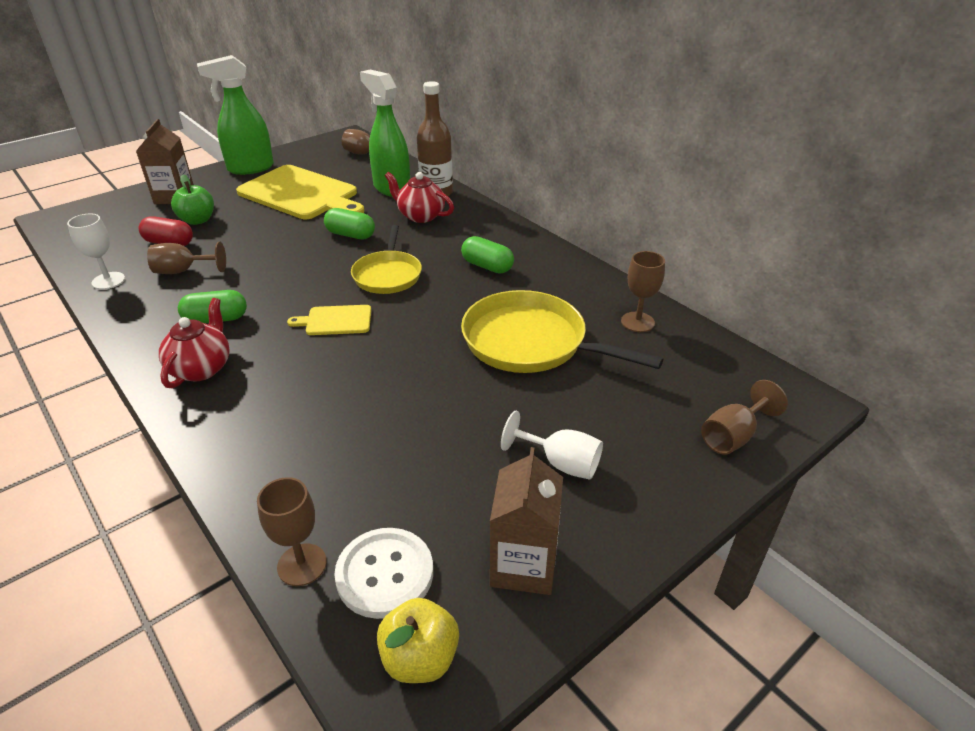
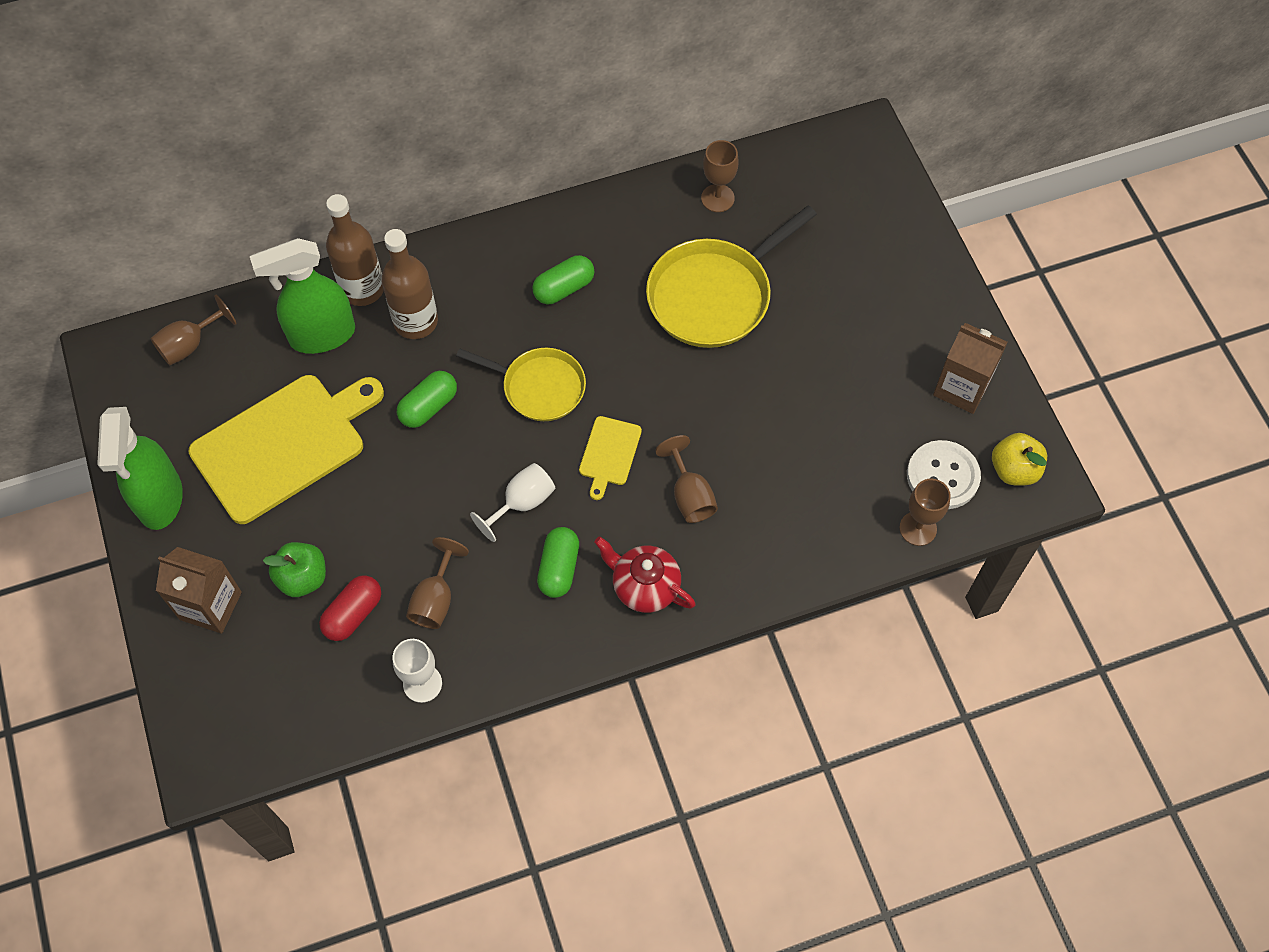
camera: 70 degrees left, 25 degrees up
red teapot [385,172,454,223] -> brown bottle [381,229,438,339]
white goblet [501,411,603,480] -> white goblet moved to [470,463,555,542]
brown goblet [701,380,788,455] -> brown goblet moved to [655,435,718,523]

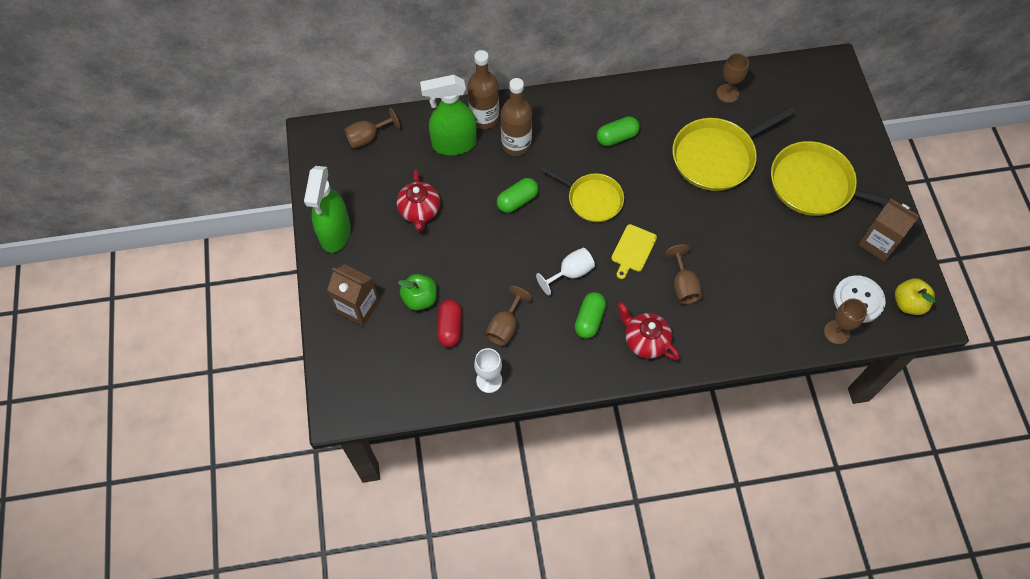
camera: 10 degrees right, 0 degrees up
yellow cutting board [188,375,384,524] -> red teapot [397,170,440,231]
red capsule [319,575,381,641] -> red capsule turned 45 degrees counterclockwise [437,299,462,347]
none -> yellow pan [771,141,912,216]

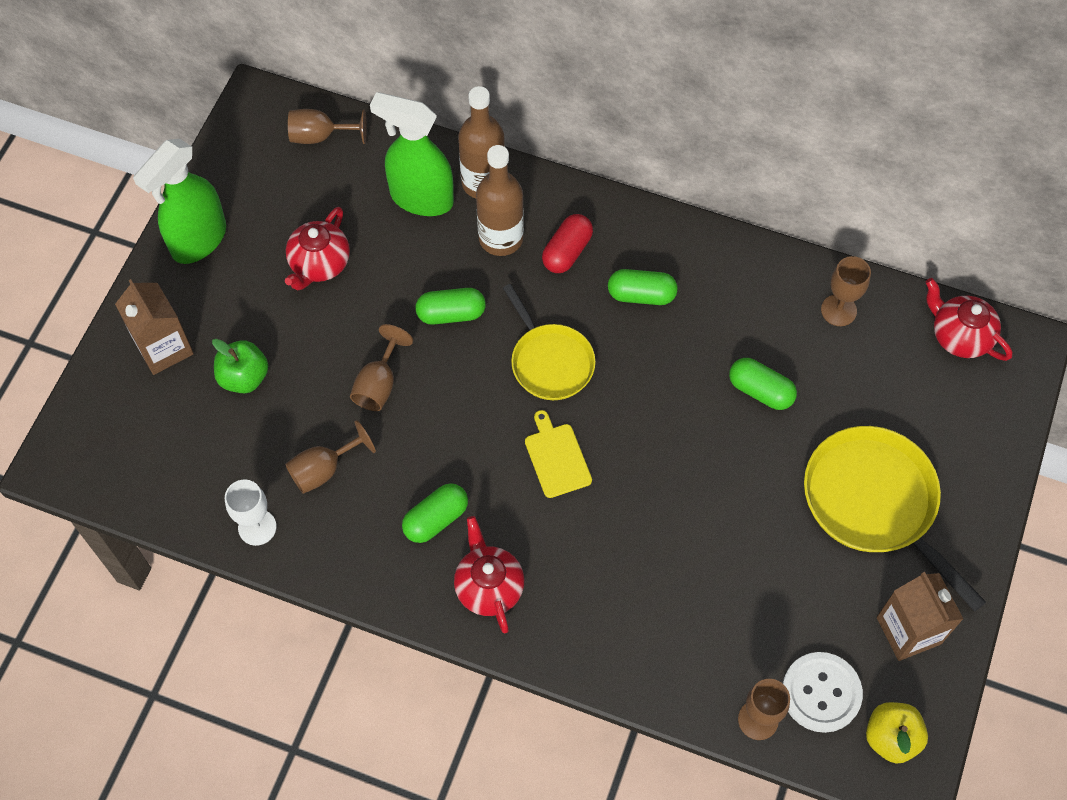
camera: 30 degrees right, 0 degrees up
red capsule [437,299,462,347] -> red capsule moved to [542,214,593,273]
white goblet [536,248,595,295] -> none
yellow cutting board [611,224,657,279] -> yellow cutting board turned 105 degrees clockwise [525,410,592,498]
brown goblet [665,244,703,304] -> brown goblet moved to [350,324,413,411]
yellow pan [673,106,795,191] -> green capsule [729,358,797,410]
none -> red teapot [925,278,1012,361]

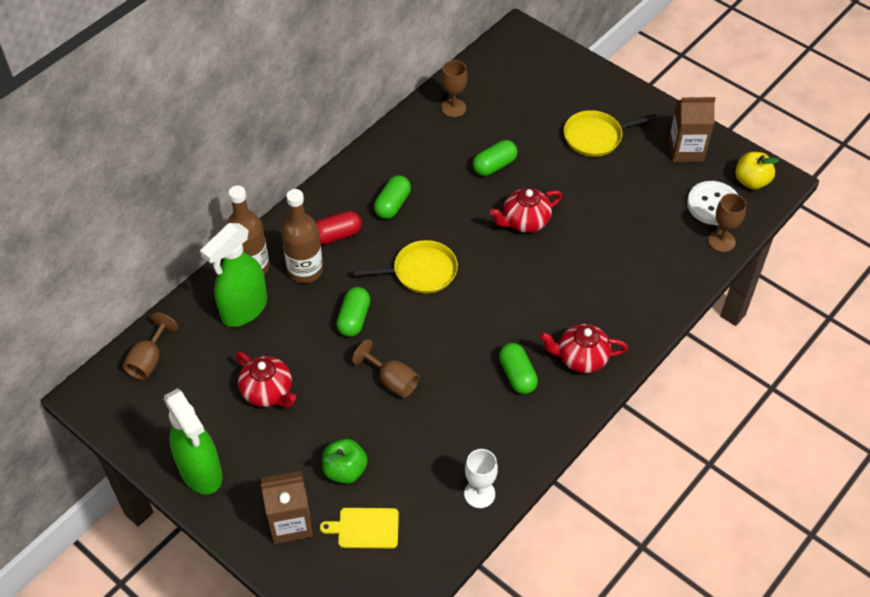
camera: 70 degrees left, 10 degrees down
brown goblet [285,420,376,494] -> none
yellow cutting board [525,410,592,498] -> yellow cutting board moved to [320,508,399,548]
red capsule [542,214,593,273] -> red capsule turned 75 degrees counterclockwise [315,211,362,245]
yellow pan [804,426,986,612] -> yellow pan [564,110,657,157], size x0.65
red teapot [925,278,1012,361] -> red teapot moved to [490,188,562,233]

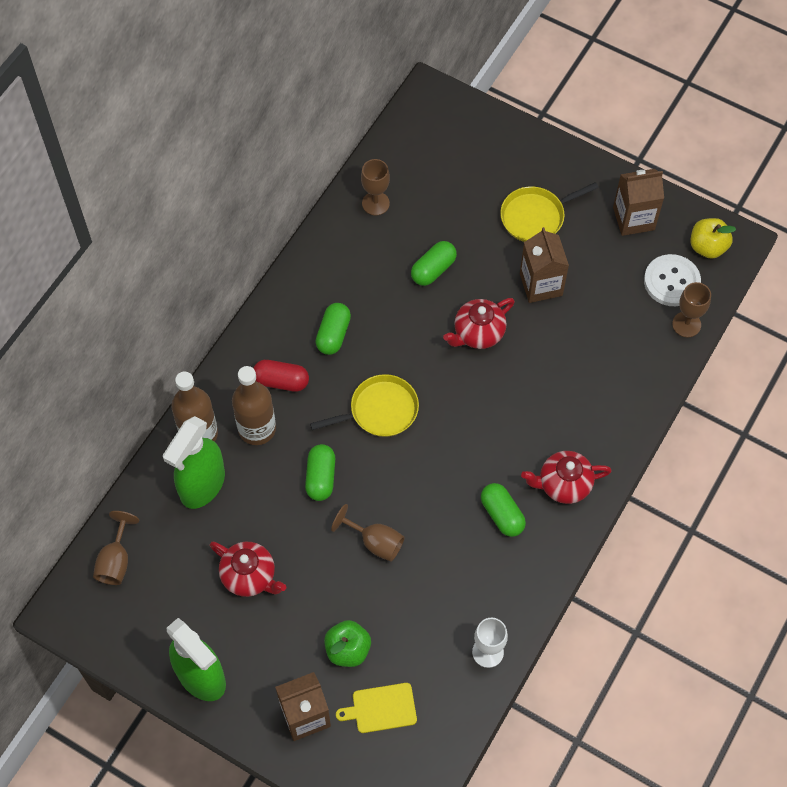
camera: 10 degrees left, 10 degrees up
red capsule [315,211,362,245] -> red capsule turned 45 degrees clockwise [253,360,309,392]
none -> brown carton [520,227,569,303]

